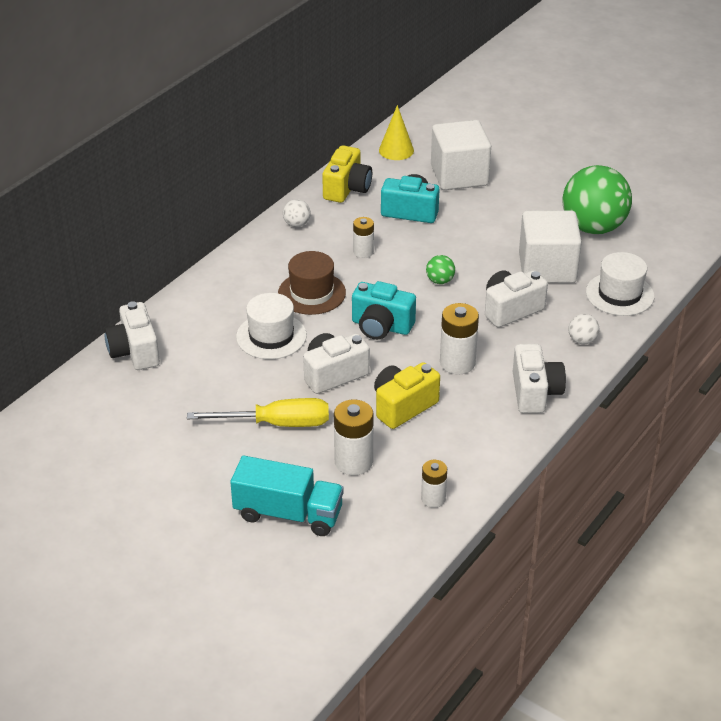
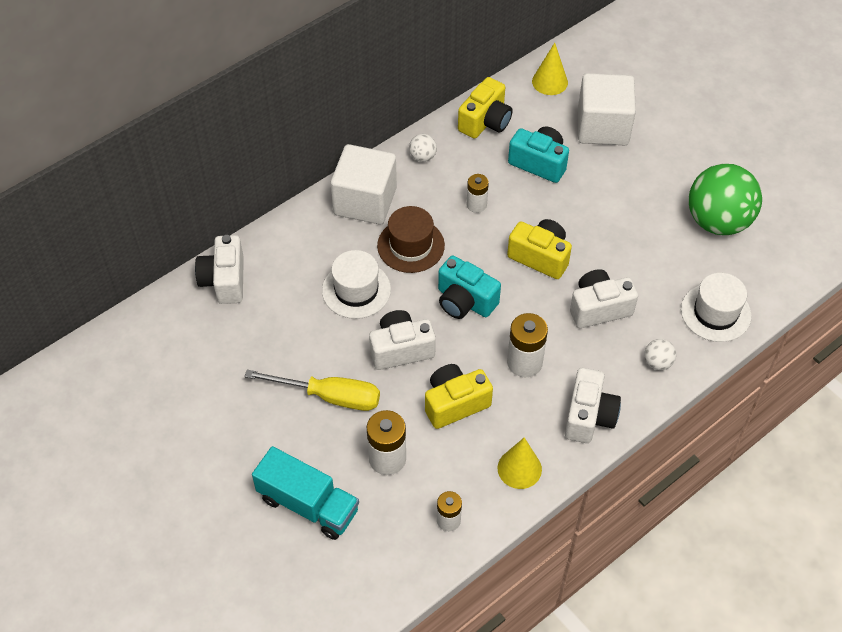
camera: 15 degrees right, 15 degrees up
green ball [426,255,455,284] -> yellow camera [507,219,572,279]
white cube [519,211,582,283] -> white cube moved to [331,144,397,224]
none -> yellow cone [498,437,542,489]

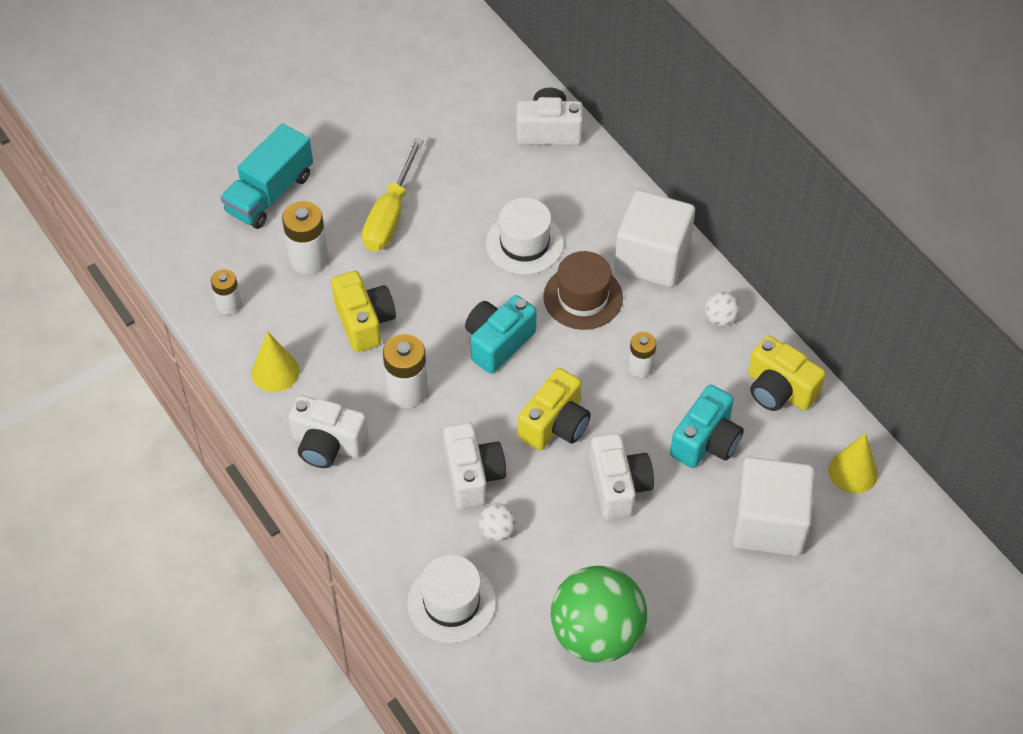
camera: 95 degrees right, 0 degrees up
white camera [369,310,436,370] -> white camera moved to [590,433,654,520]
white ball [644,339,676,370] -> white ball moved to [479,503,516,541]

